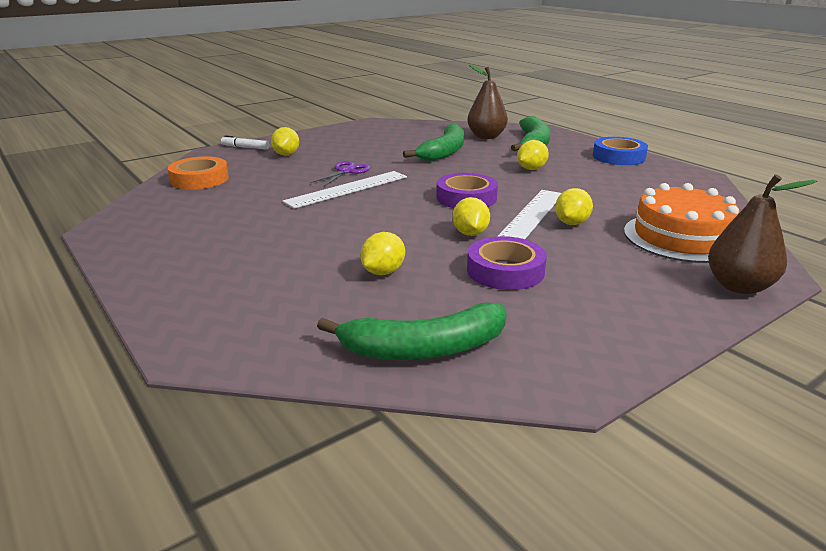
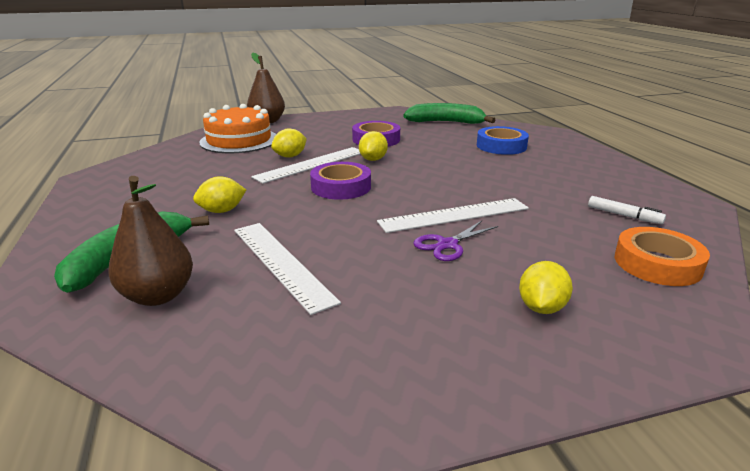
camera: 160 degrees left, 0 degrees up
white marker [221,135,269,150] -> white marker moved to [588,196,666,224]
yellow lemon [360,232,405,275] -> none
green banana [403,124,464,161] -> white ruler [234,223,341,315]
blue tape [593,137,648,165] -> blue tape moved to [477,126,529,155]

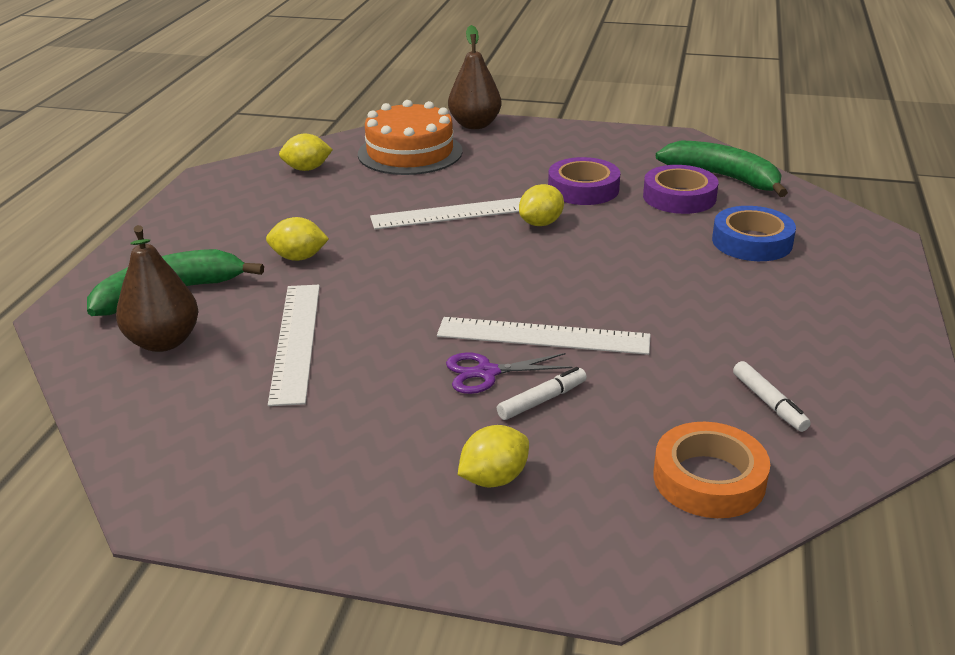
camera: 30 degrees right, 5 degrees up
yellow lemon [271,128,307,158] -> yellow lemon moved to [279,134,333,171]
purple tape [310,162,371,200] -> purple tape moved to [643,165,719,214]
none -> white marker [497,367,587,420]

